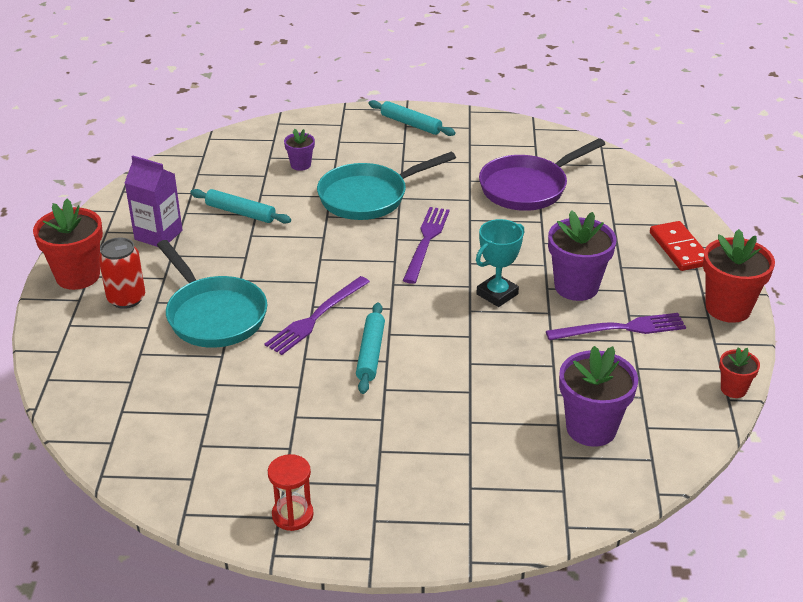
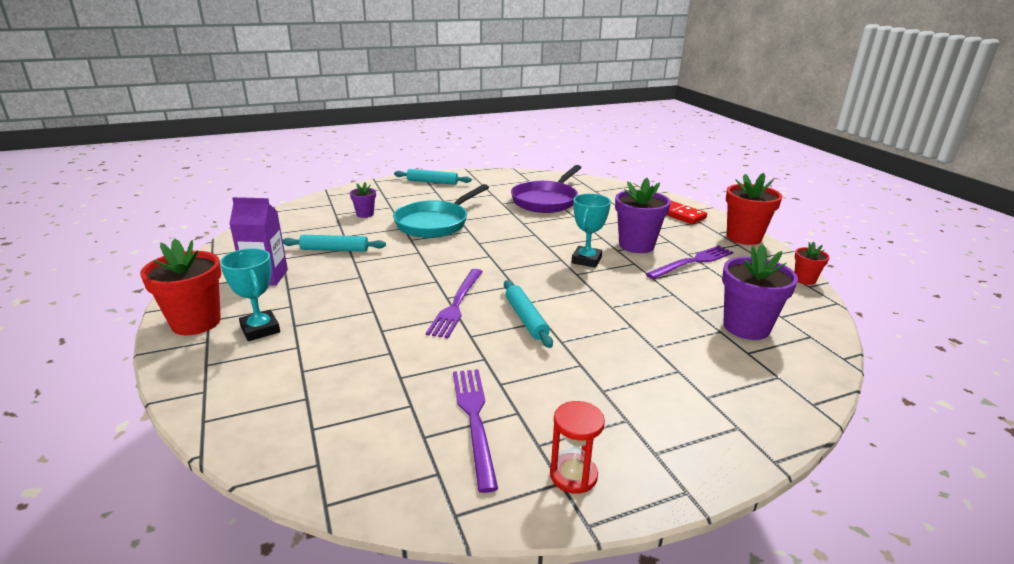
camera: 25 degrees left, 10 degrees down
red can [98,237,145,309] -> turquoise trophy [220,248,280,341]
turquoise pan [157,240,267,348] -> none
purple fork [403,207,450,284] -> purple fork moved to [453,369,498,493]

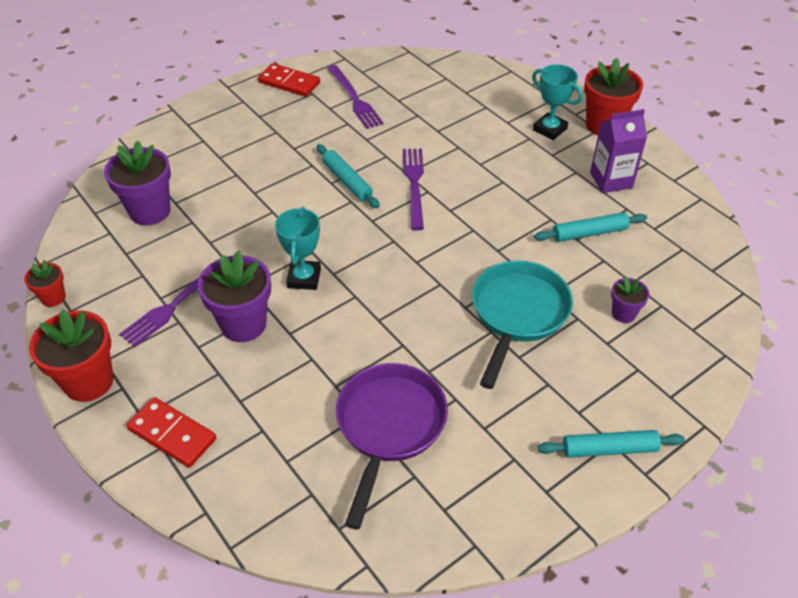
camera: 165 degrees right, 20 degrees up
red hourglass [550,401,605,494] -> red domino [258,63,320,97]

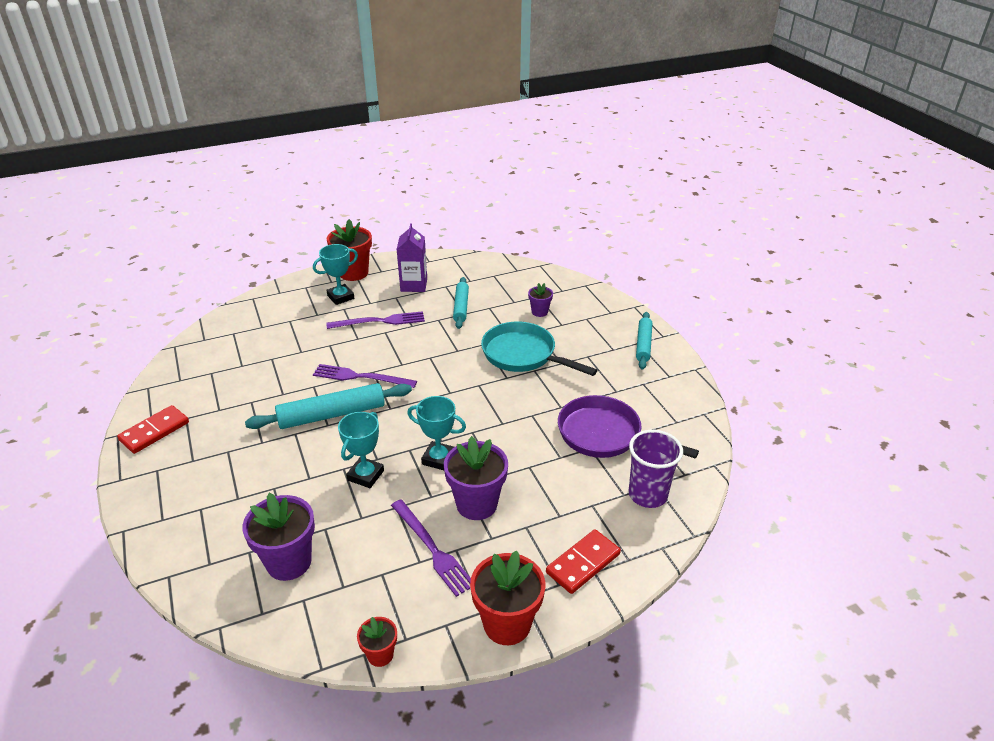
camera: 75 degrees left, 10 degrees down
turquoise rolling pin [317,144,380,208] -> turquoise rolling pin [245,383,412,429], size x1.58
purple fork [327,65,384,129] -> purple fork moved to [326,311,425,329]
none -> turquoise trophy [338,412,384,488]
none -> purple cup [629,430,683,508]

